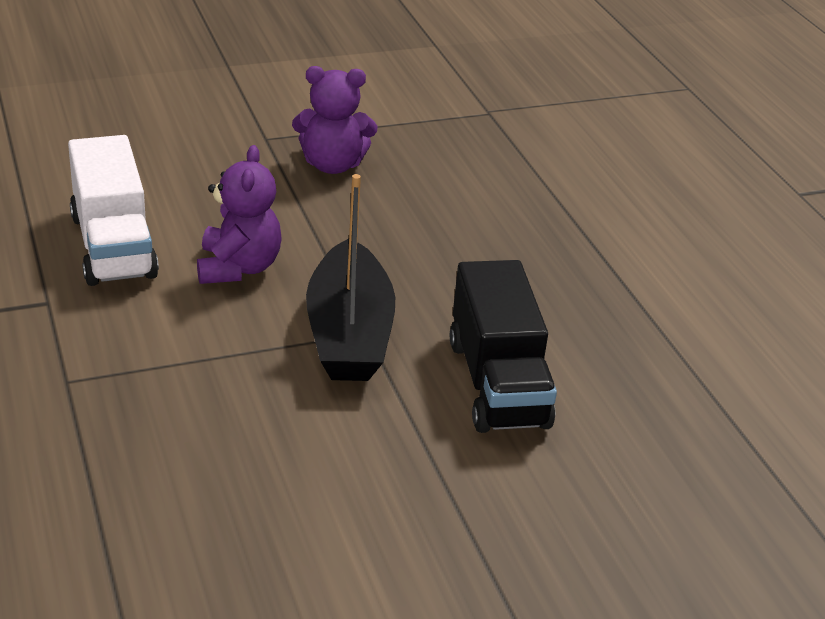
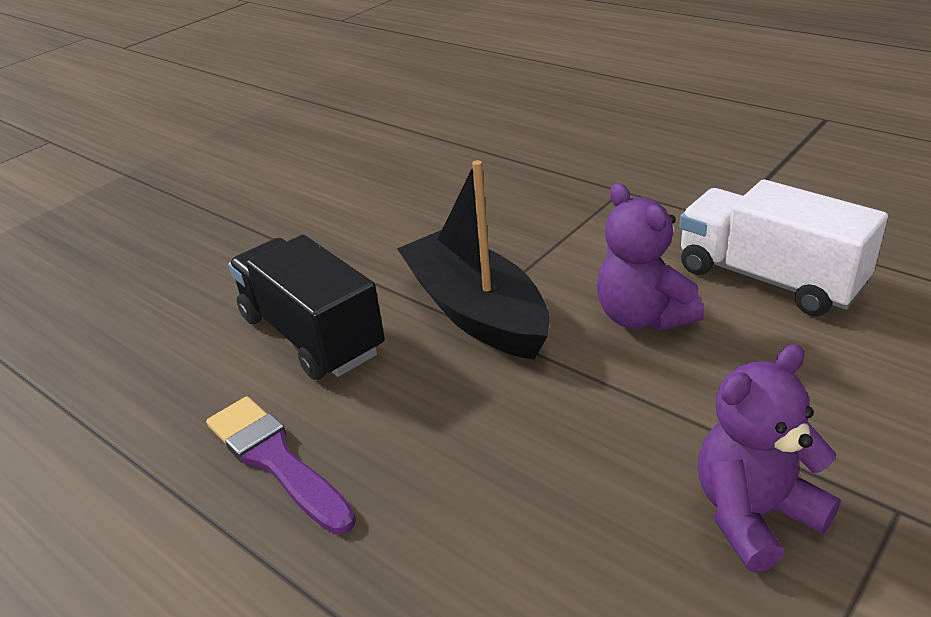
camera: 155 degrees right, 0 degrees up
none -> purple brush [206,396,356,535]

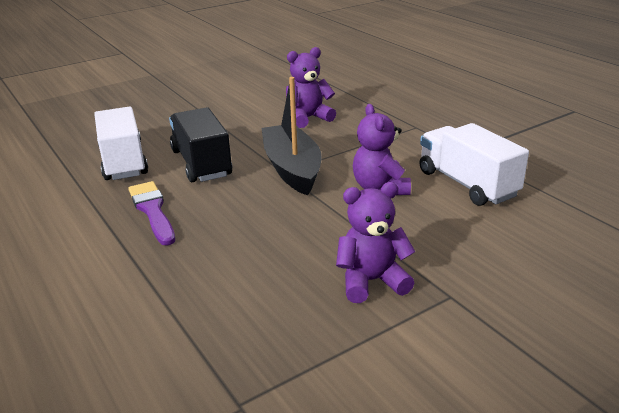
camera: 15 degrees right, 5 degrees down
none -> white truck [94,107,148,180]
none -> purple teddy bear [286,47,336,128]

